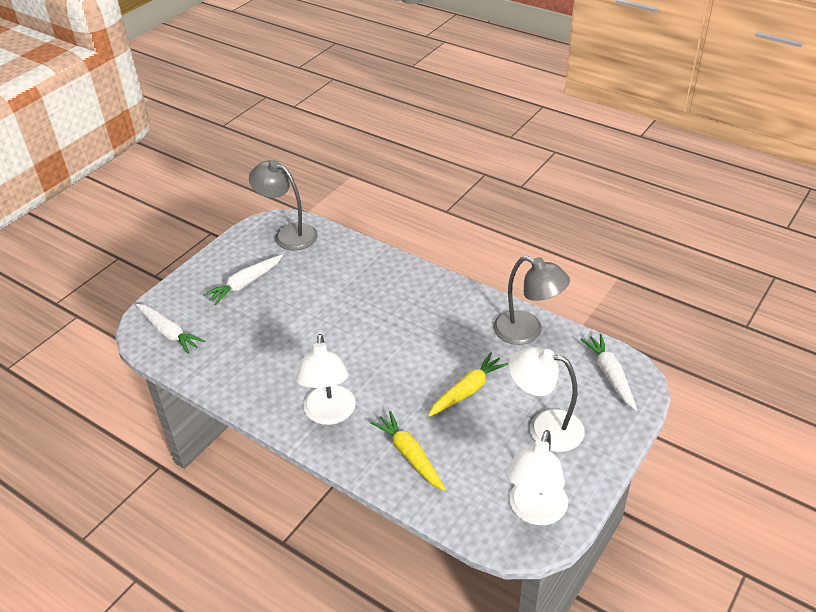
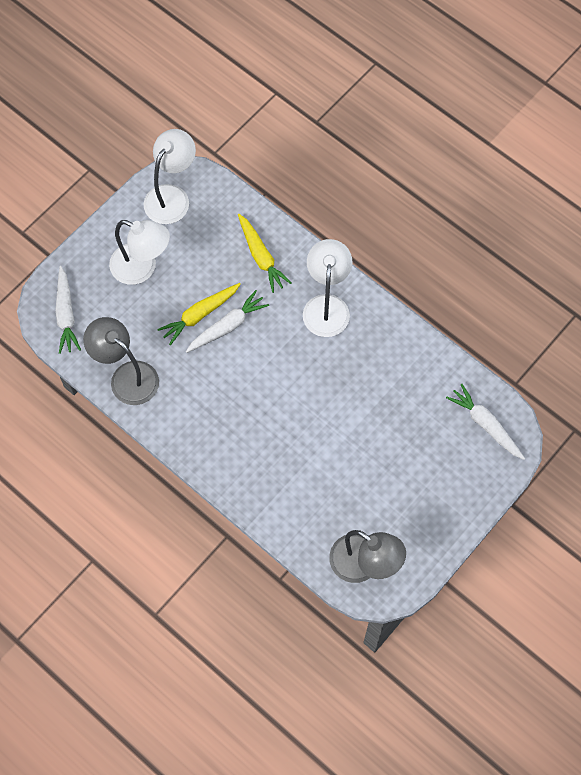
camera: 175 degrees left, 25 degrees up
white carrot [203,255,283,305] -> white carrot moved to [186,290,269,353]

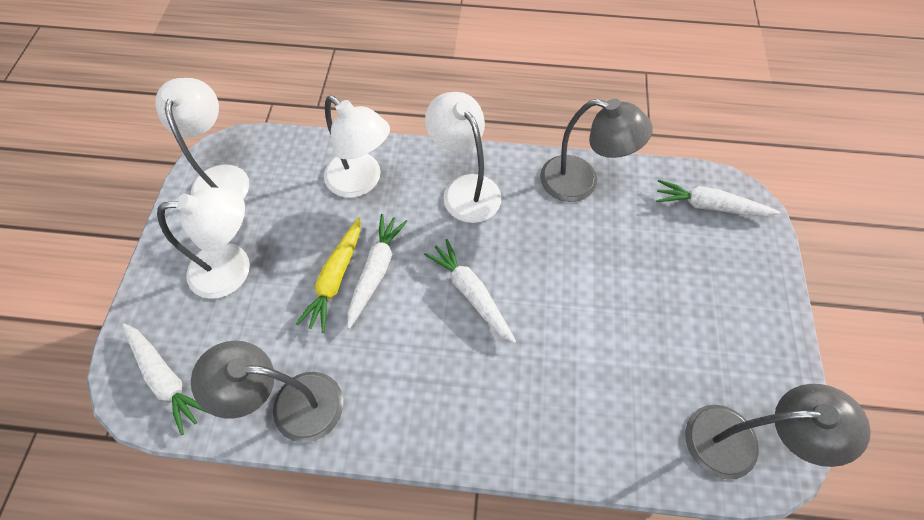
camera: 35 degrees left, 5 degrees down
yellow carrot [238,214,291,293] -> white lamp [324,96,390,198]
none -> white carrot [424,239,516,343]
none -> grey lamp [540,99,653,202]

